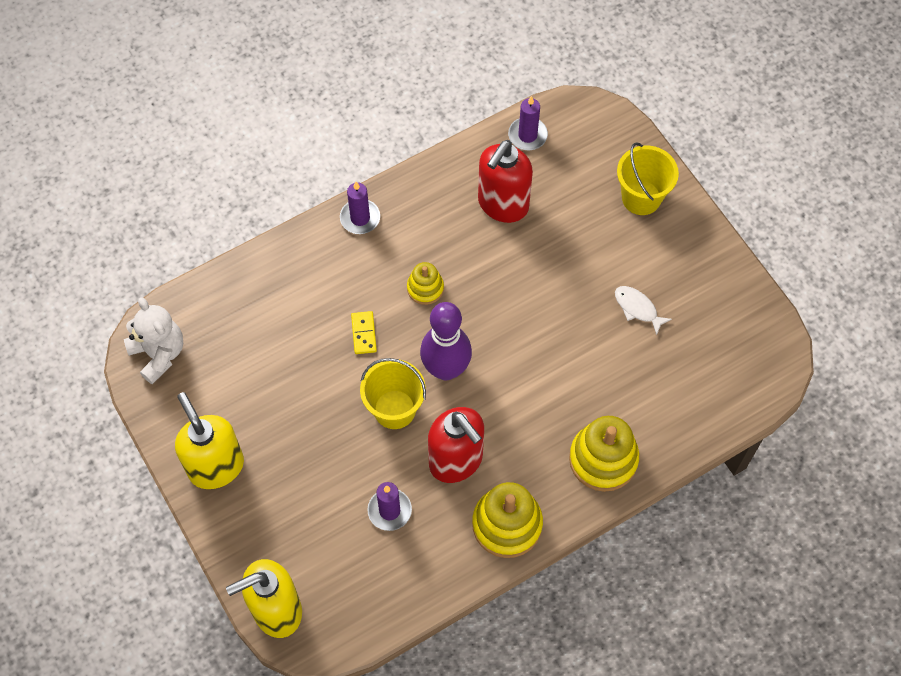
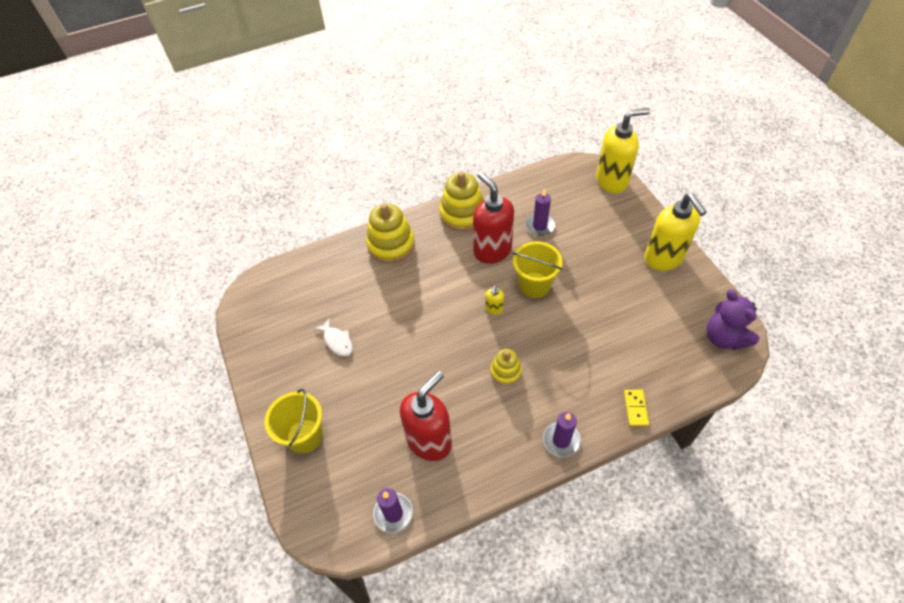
camera: 170 degrees left, 10 degrees down
white teddy bear [124,297,183,384] -> purple teddy bear [706,290,759,350]
yellow domino [351,311,377,354] -> yellow domino moved to [624,390,649,426]
purple bowling pin [420,302,472,380] -> yellow soap dispenser [485,286,504,315]

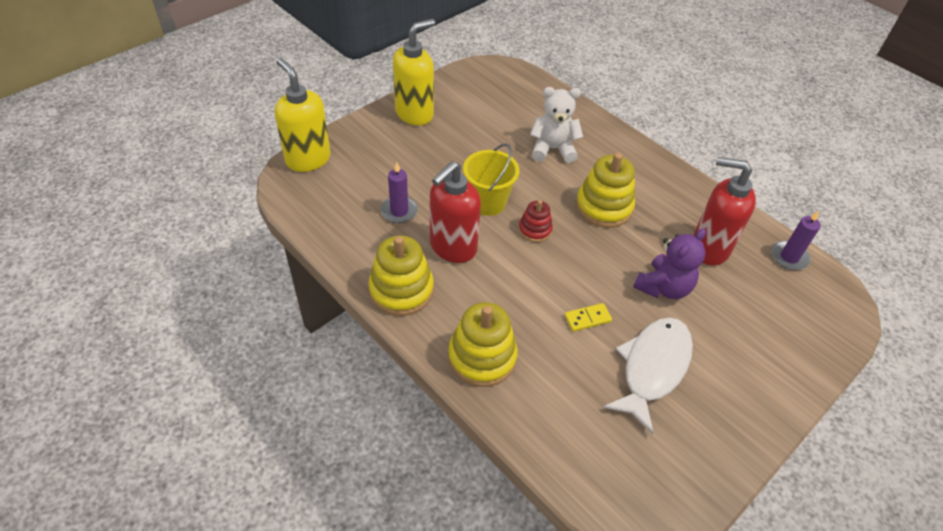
camera: 115 degrees left, 5 degrees down
yellow bucket [265,389,323,453] -> none
white fish [314,318,353,356] -> white fish [603,318,693,435], size x2.06
yellow soap dispenser [485,286,504,315] -> red stacking toy [519,200,553,242]
yellow stacking toy [490,349,522,385] -> yellow stacking toy [576,153,635,228], size x1.77
purple candle [543,412,581,457] -> none
yellow domino [624,390,649,426] -> yellow domino moved to [565,303,612,332]
purple teddy bear [706,290,759,350] -> purple teddy bear moved to [633,228,706,299]
none -> white teddy bear [530,87,583,163]

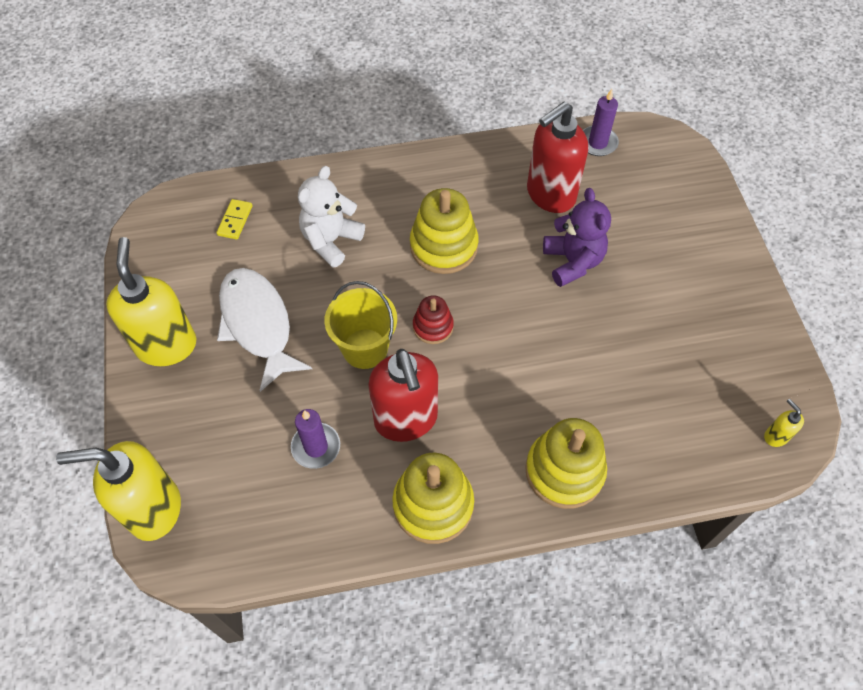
camera: 55 degrees left, 10 degrees up
yellow domino [565,303,612,332] -> yellow domino moved to [217,199,253,240]
white fish [603,318,693,435] -> white fish moved to [217,268,312,392]
none -> yellow soap dispenser [764,399,804,447]

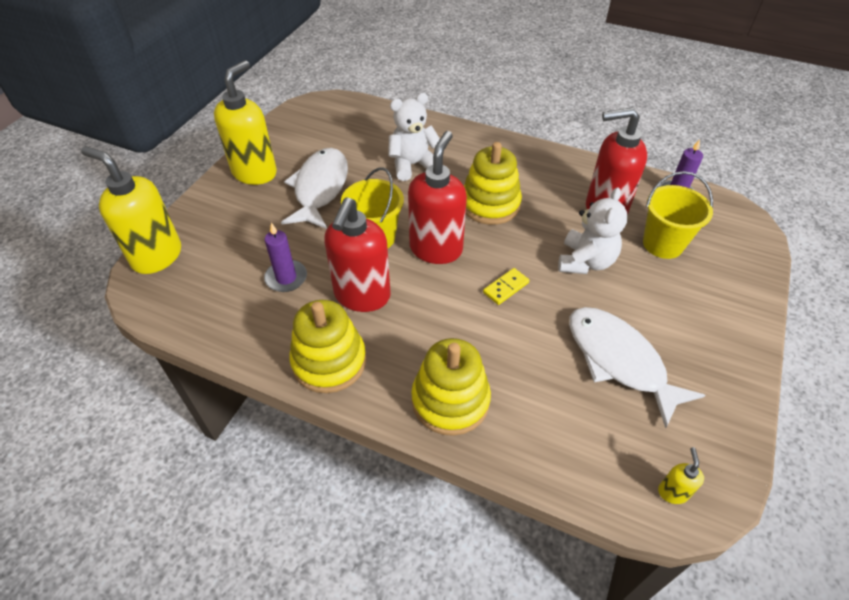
camera: 35 degrees right, 10 degrees down
yellow domino [217,199,253,240] -> yellow domino moved to [483,268,529,305]
red stacking toy [413,295,454,344] -> red soap dispenser [408,131,467,264]
purple teddy bear [543,188,611,287] -> white teddy bear [558,187,627,274]
none -> white fish [569,307,706,429]
none -> yellow bucket [643,171,713,259]

